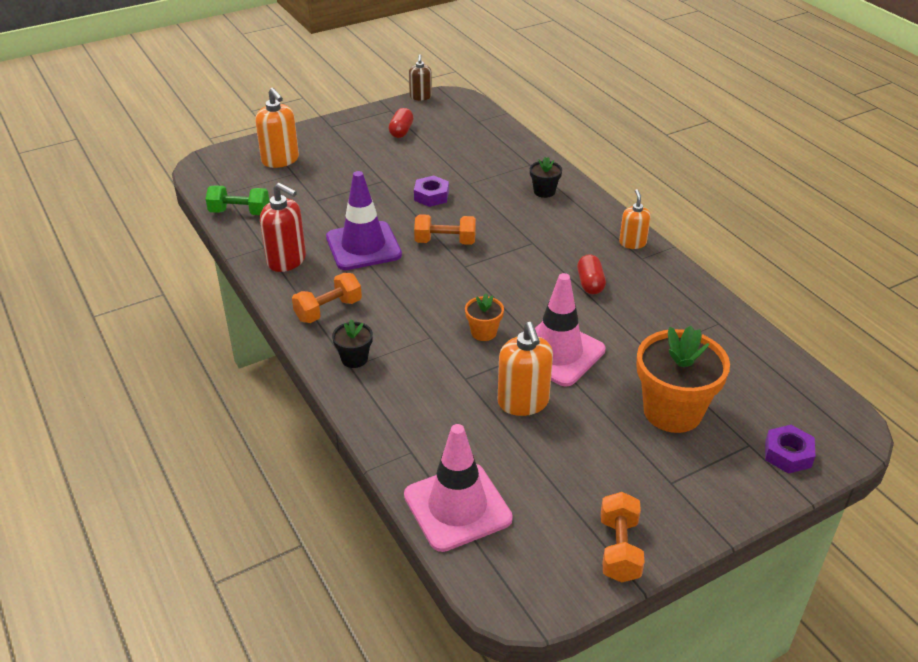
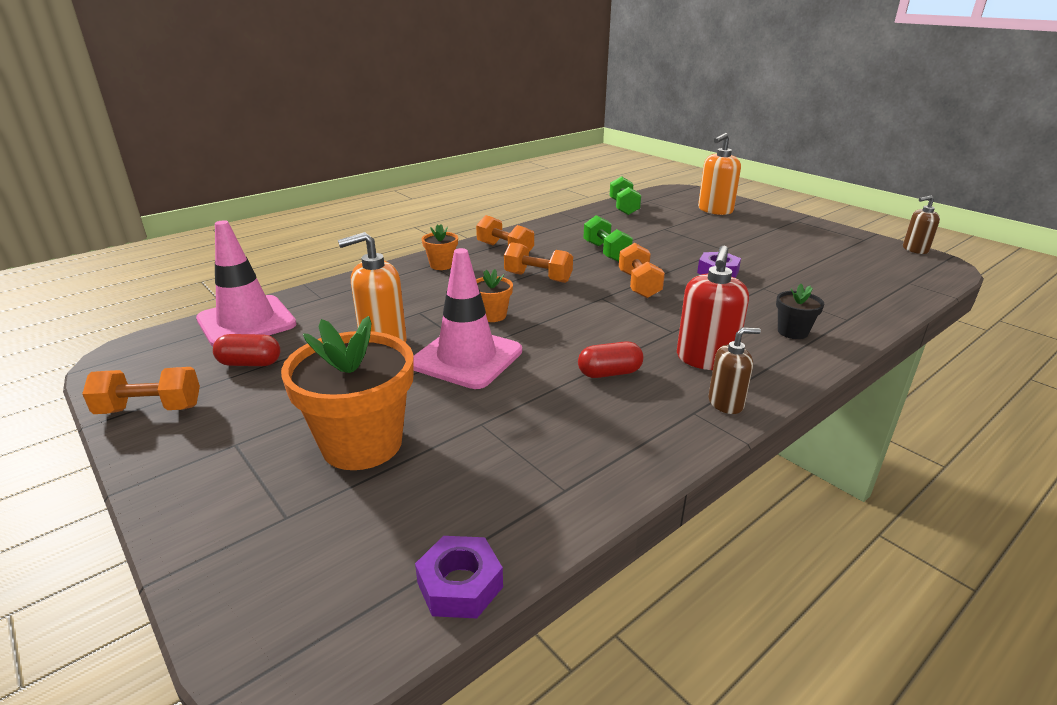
camera: 80 degrees right, 10 degrees down
red soap dispenser [260,183,306,272] -> red soap dispenser moved to [677,245,749,370]
purple traffic cone [326,171,402,270] -> green dumbbell [583,215,633,262]
black flower pot [332,319,373,368] -> orange flower pot [422,224,458,270]
red capsule [389,108,414,138] -> red capsule moved to [213,334,281,366]
orange soap dispenser [619,189,651,249] -> brown soap dispenser [708,327,761,414]
purple nut [765,425,815,474] -> purple nut moved to [415,536,503,618]
none -> orange dumbbell [504,242,573,283]

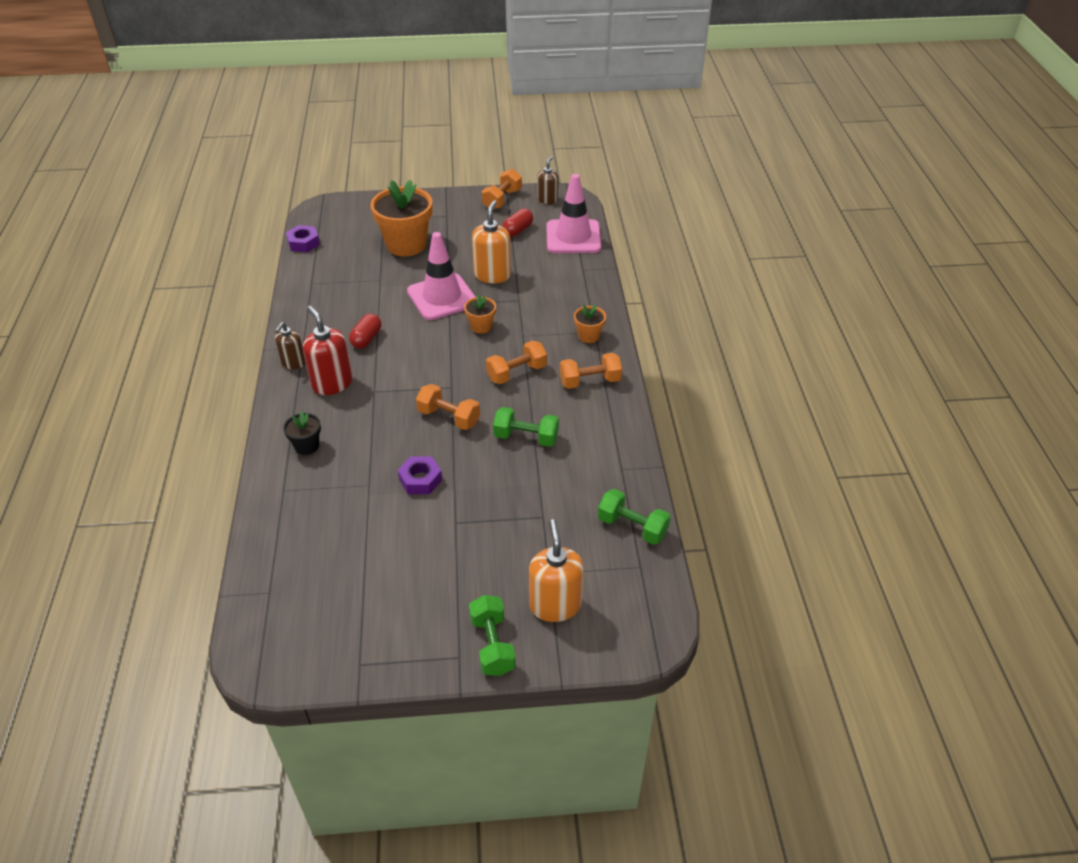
camera: 125 degrees right, 15 degrees up
brown soap dispenser [903,195,940,254] -> brown soap dispenser moved to [537,156,558,204]
none -> green dumbbell [469,595,516,676]

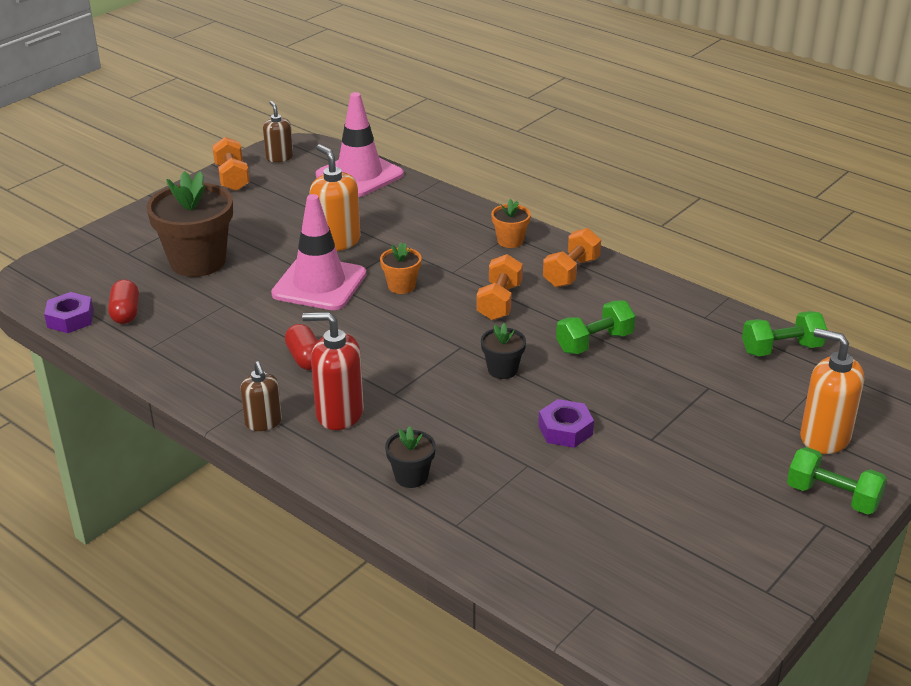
camera: 45 degrees left, 10 degrees down
orange flower pot [371,180,432,256] -> brown flower pot [146,171,233,277]
orange dumbbell [416,384,480,430] -> black flower pot [481,323,526,379]
red capsule [503,209,533,237] -> red capsule moved to [108,279,139,324]

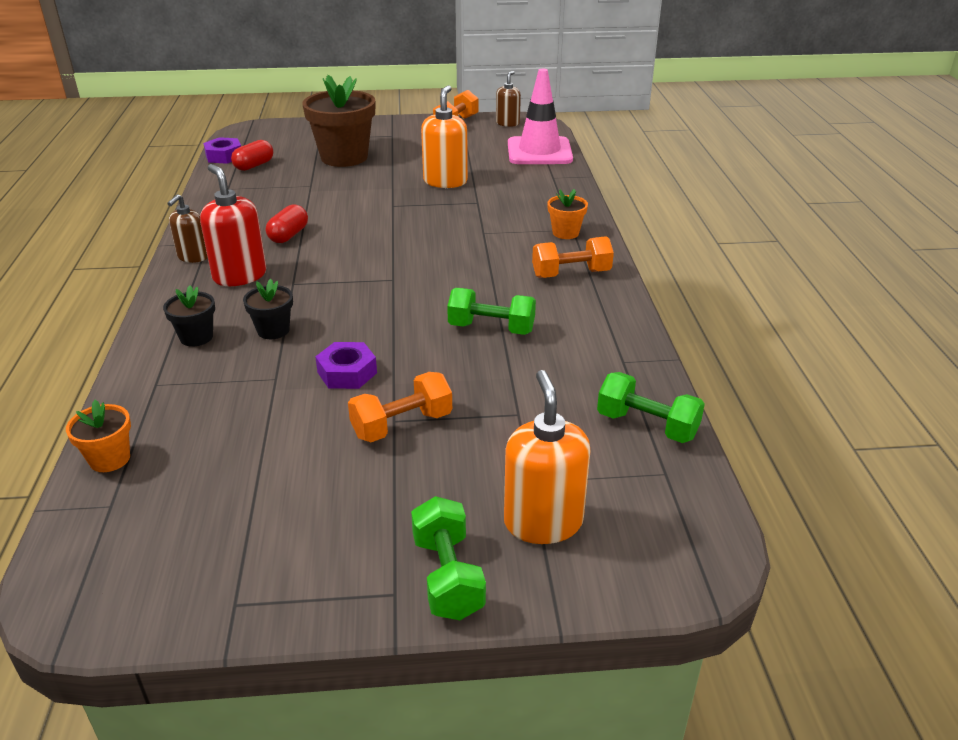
camera: 45 degrees right, 0 degrees up
pink traffic cone [271,194,366,310] -> none
orange flower pot [380,243,421,294] -> orange flower pot moved to [66,400,131,472]
orange dumbbell [476,254,523,320] -> orange dumbbell moved to [348,372,452,442]
black flower pot [481,323,526,379] -> black flower pot moved to [243,279,293,339]

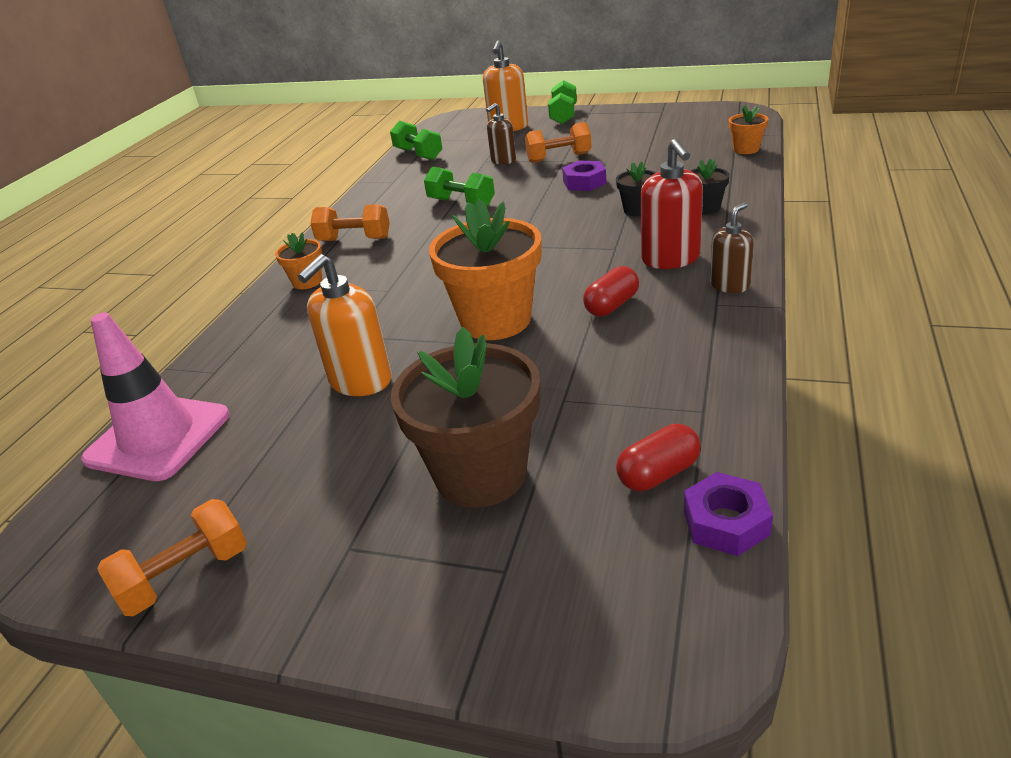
camera: 155 degrees left, 0 degrees up
brown soap dispenser [496,71,521,127] -> brown soap dispenser moved to [486,103,516,164]
none -> orange flower pot [429,199,542,340]

